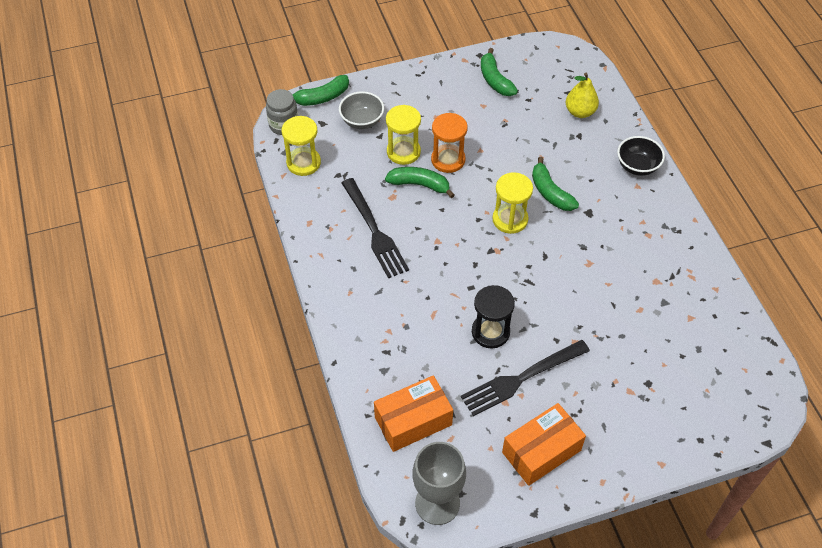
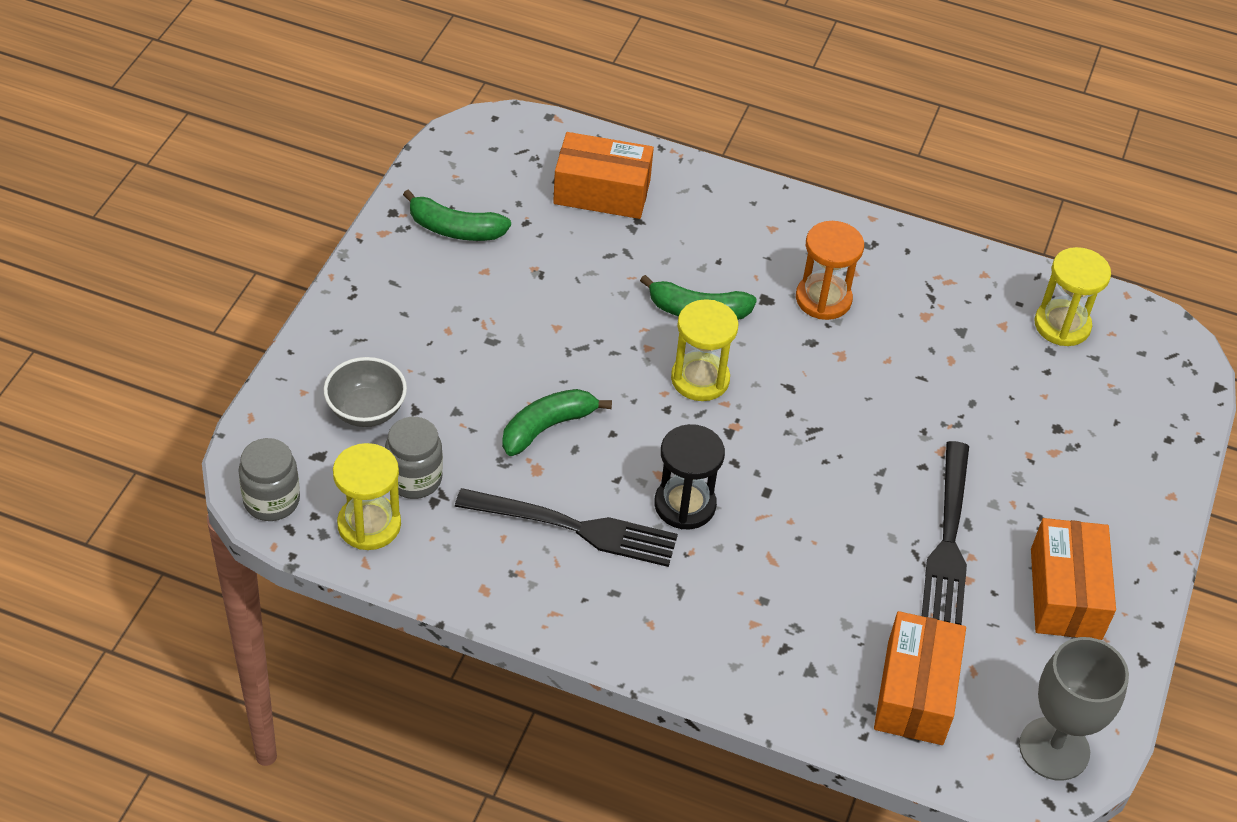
camera: 55 degrees left, 5 degrees down
green banana [292,75,349,106] -> none
yellow hourglass [386,105,421,165] -> yellow hourglass moved to [1034,247,1111,346]
orange hourglass [431,113,468,173] -> orange hourglass moved to [796,221,864,320]
black hourglass [472,285,515,348] -> black hourglass moved to [655,424,725,529]
yellow pear [566,73,599,118] -> orange box [553,132,654,219]
black bowl [617,136,665,176] -> none
none -> grey jar [385,417,443,499]

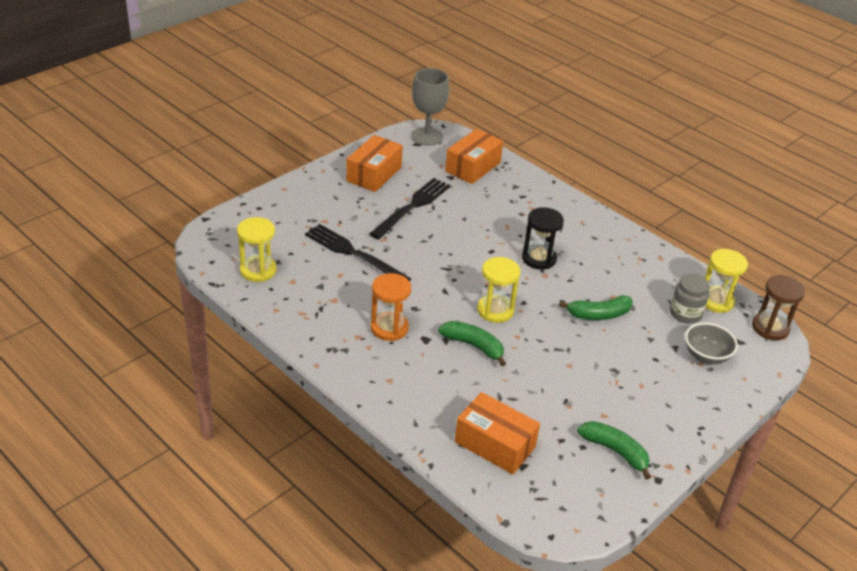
camera: 155 degrees left, 10 degrees down
grey jar [239,438,300,521] -> brown hourglass [752,275,805,340]
black fork [455,488,678,567] -> black fork moved to [305,224,411,281]

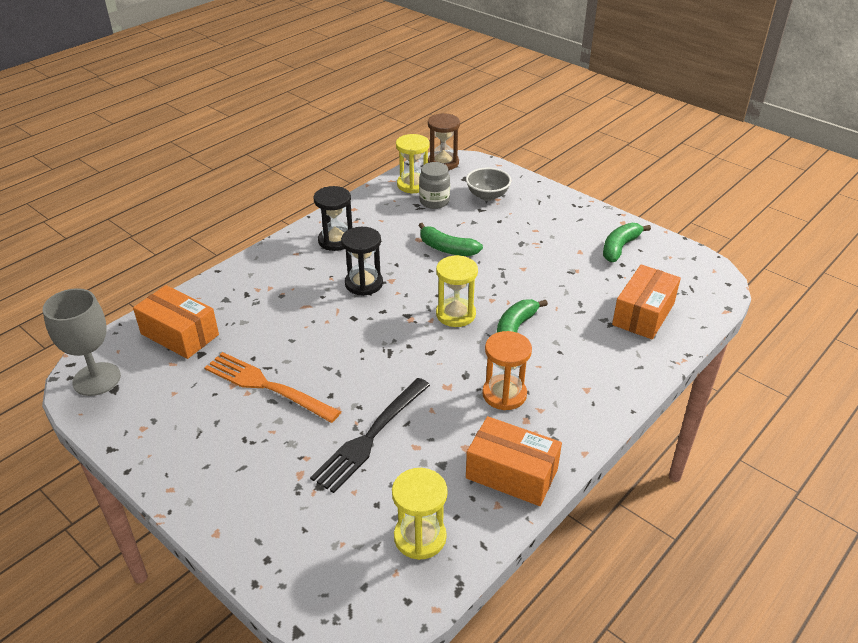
camera: 90 degrees left, 0 degrees up
orange box [346,135,403,192] -> orange box moved to [466,416,562,506]
black fork [369,178,450,239] -> orange fork [204,352,341,423]
green banana [559,295,633,320] -> green banana turned 135 degrees clockwise [418,223,483,256]
none -> black hourglass [314,186,353,251]

